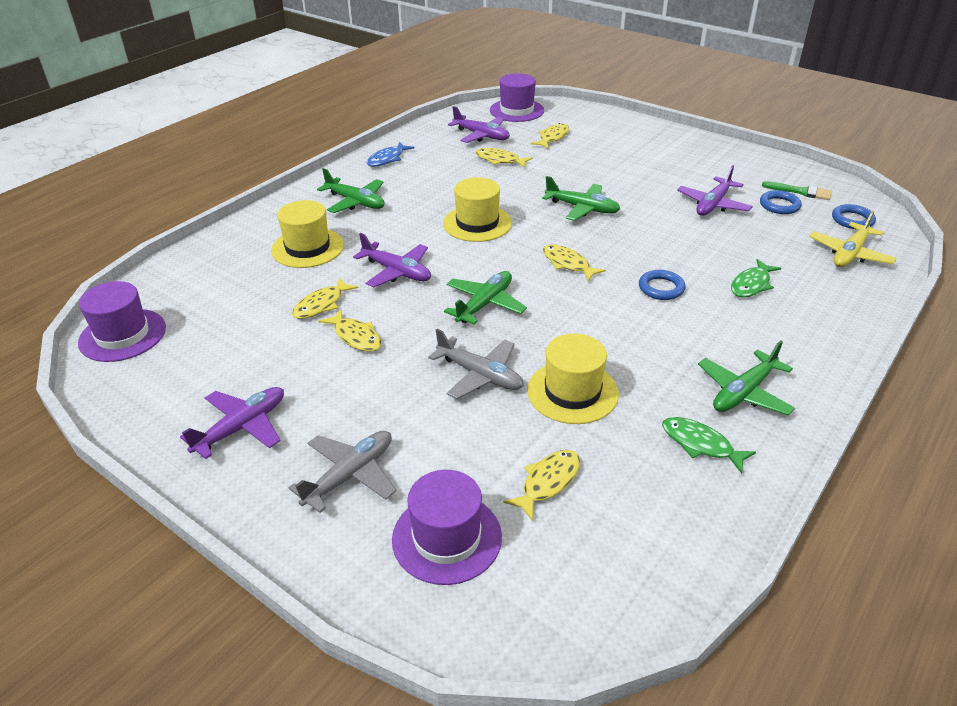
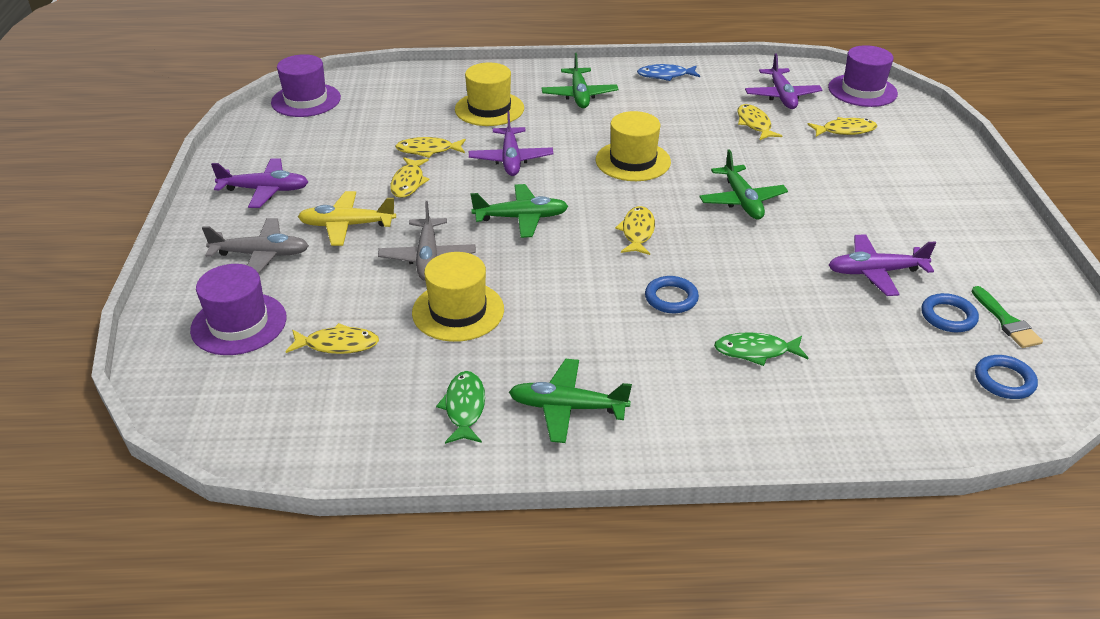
camera: 50 degrees right, 0 degrees up
yellow plane [809,211,897,267] -> yellow plane moved to [298,191,396,246]

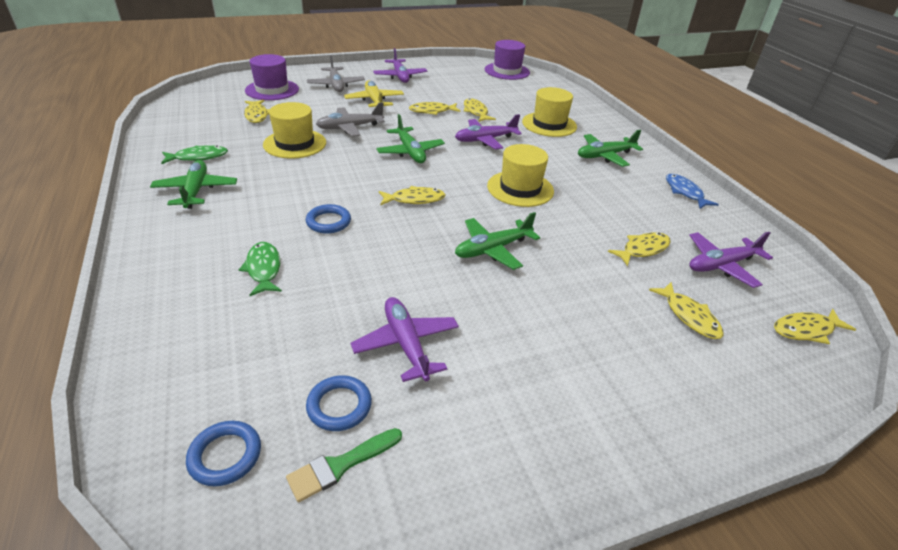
camera: 70 degrees right, 0 degrees up
purple hat [828,45,898,107] -> yellow fish [774,309,856,344]

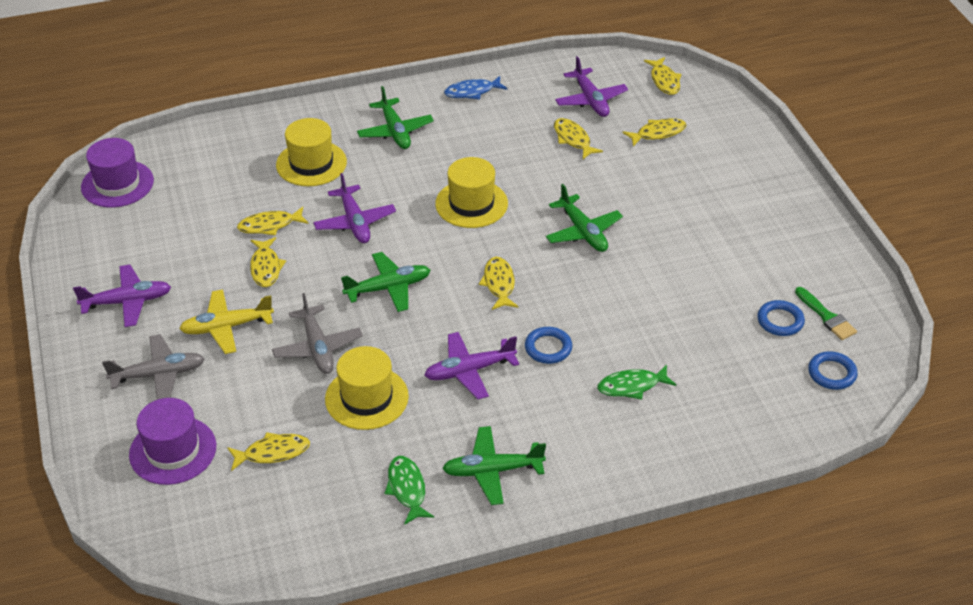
camera: 85 degrees left, 5 degrees up
purple plane [351,297,459,382] -> purple plane moved to [425,332,519,399]

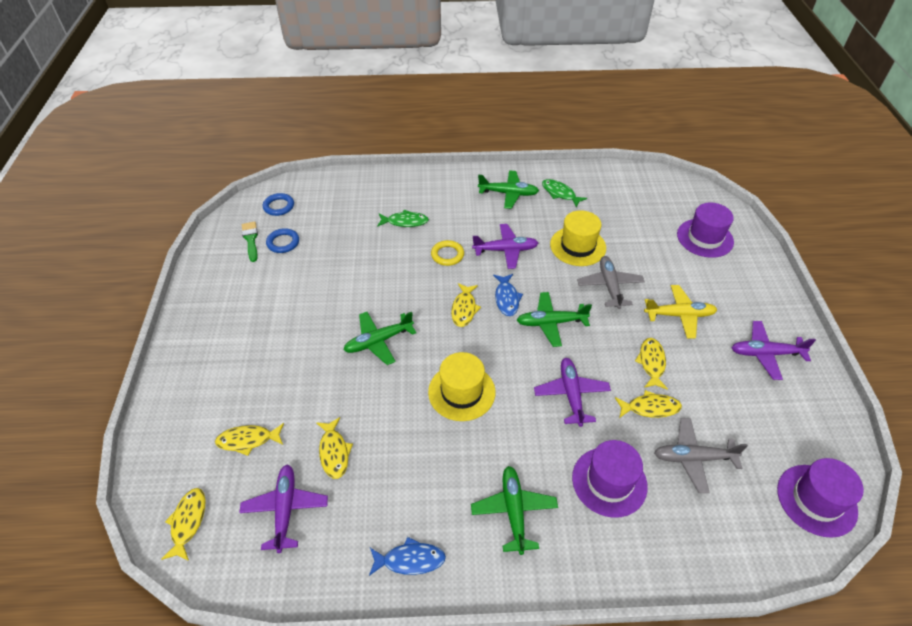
camera: 165 degrees left, 5 degrees up
grey plane [102,334,205,400] -> grey plane moved to [654,418,748,493]
yellow fish [227,432,310,471] -> none
yellow hat [276,118,347,186] -> purple hat [572,440,648,518]
green fish [384,456,434,525] -> green fish turned 135 degrees clockwise [542,179,587,208]
blue ring [525,327,572,364] -> yellow ring [431,240,464,266]
green plane [546,184,623,252] -> green plane turned 105 degrees counterclockwise [344,312,416,365]
none -> blue fish [493,274,523,316]

